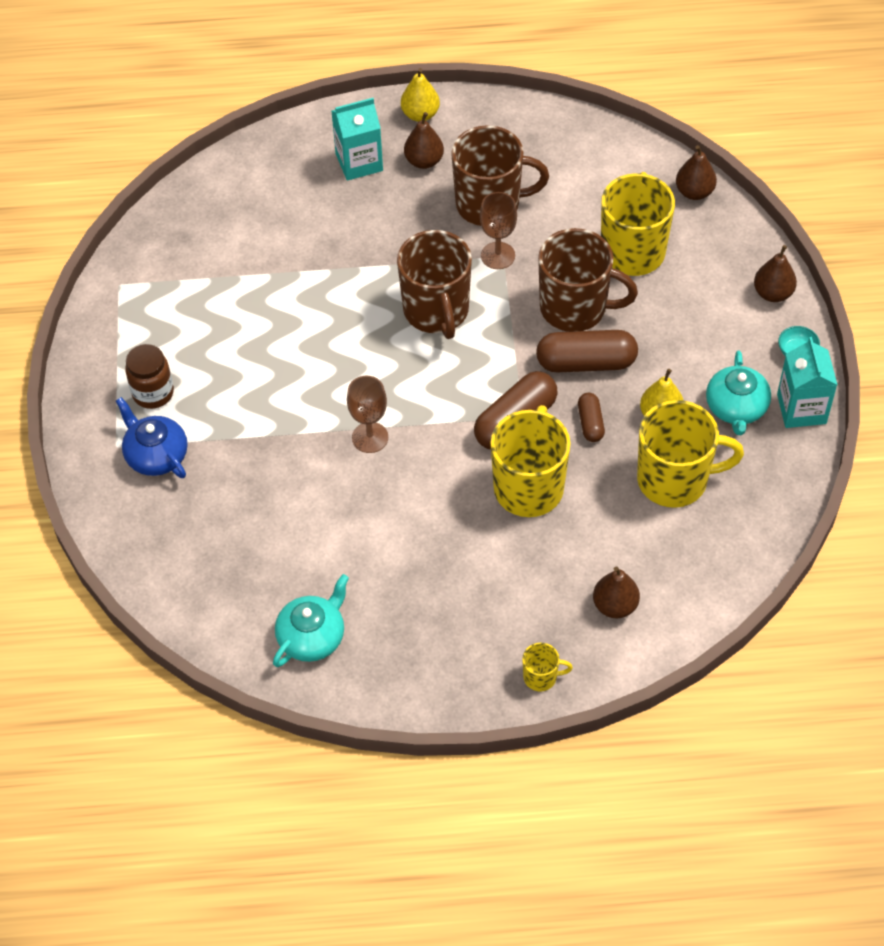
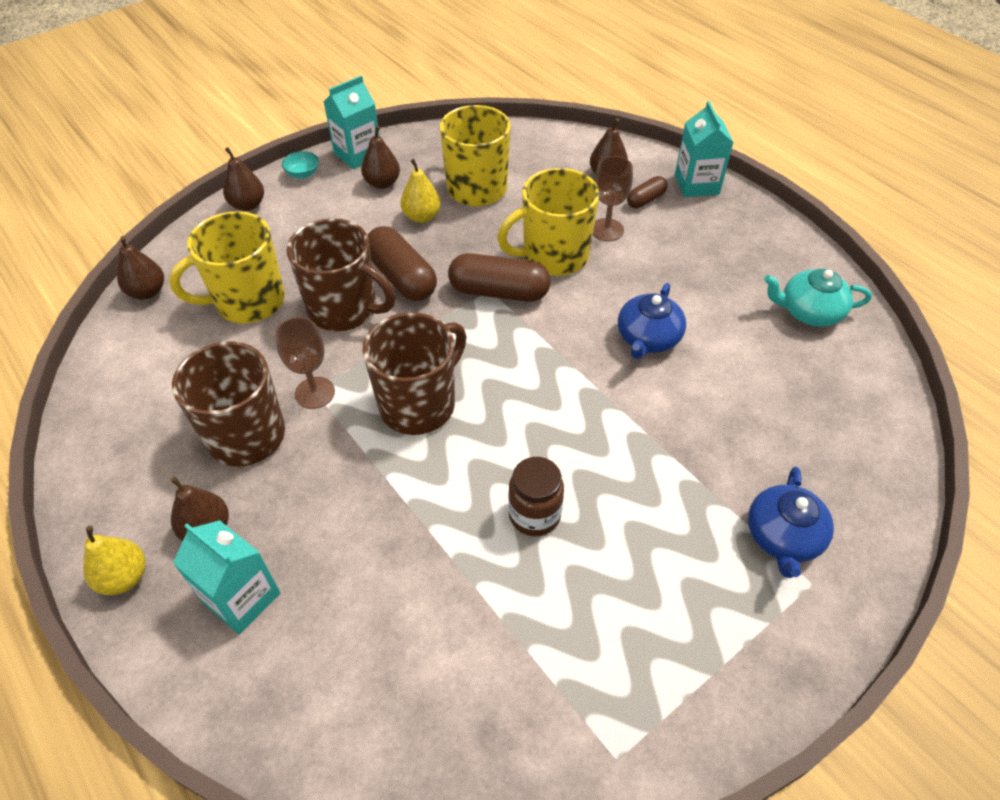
camera: 125 degrees left, 5 degrees down
brown jar [125,344,174,409] -> brown jar moved to [508,457,564,536]
brown goblet [347,376,388,453] -> brown goblet moved to [593,156,633,241]
yellow mug [522,643,573,692] -> turquoise carton [675,101,734,197]
brown mug [538,228,638,332] -> brown mug turned 135 degrees clockwise [286,218,395,331]
brown capsule [578,393,605,442] -> brown capsule moved to [627,176,668,208]
turquoise teapot [706,351,771,435] -> brown pear [361,126,400,189]
none -> blue teapot [618,283,686,359]

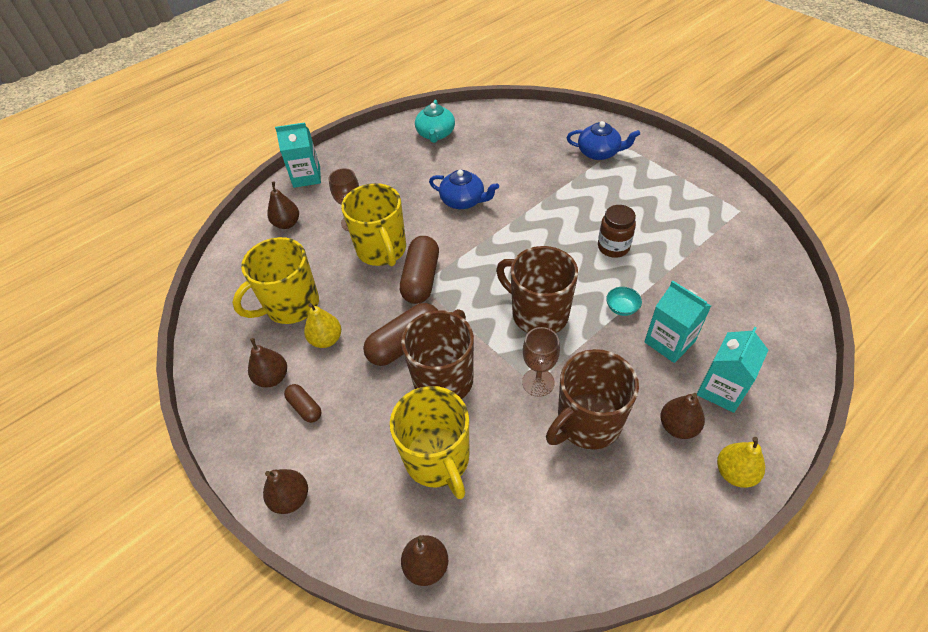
camera: 90 degrees left, 0 degrees up
turquoise bowl [282,151,319,179] -> turquoise bowl moved to [606,287,642,316]
turquoise carton [323,76,379,169] -> turquoise carton moved to [644,281,711,363]
brown capsule [627,176,668,208] -> brown capsule moved to [284,384,322,423]

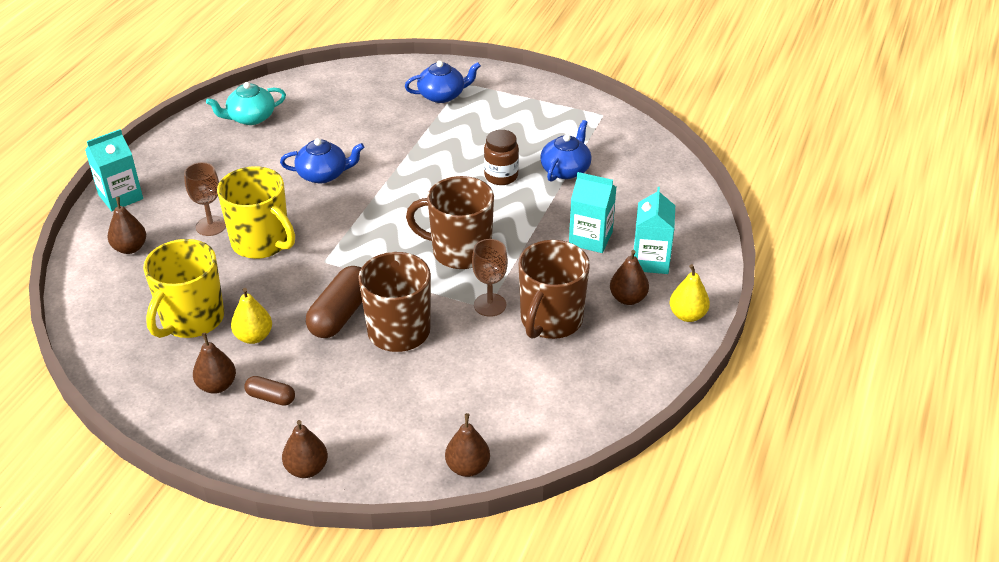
camera: 30 degrees left, 10 degrees down
yellow mug [390,386,469,499] -> none
brown capsule [400,236,439,304] -> none
turquoise teapot [415,99,455,143] -> turquoise teapot turned 90 degrees clockwise [206,82,286,125]
turquoise bowl [606,287,642,316] -> none
none -> blue teapot [540,120,592,182]

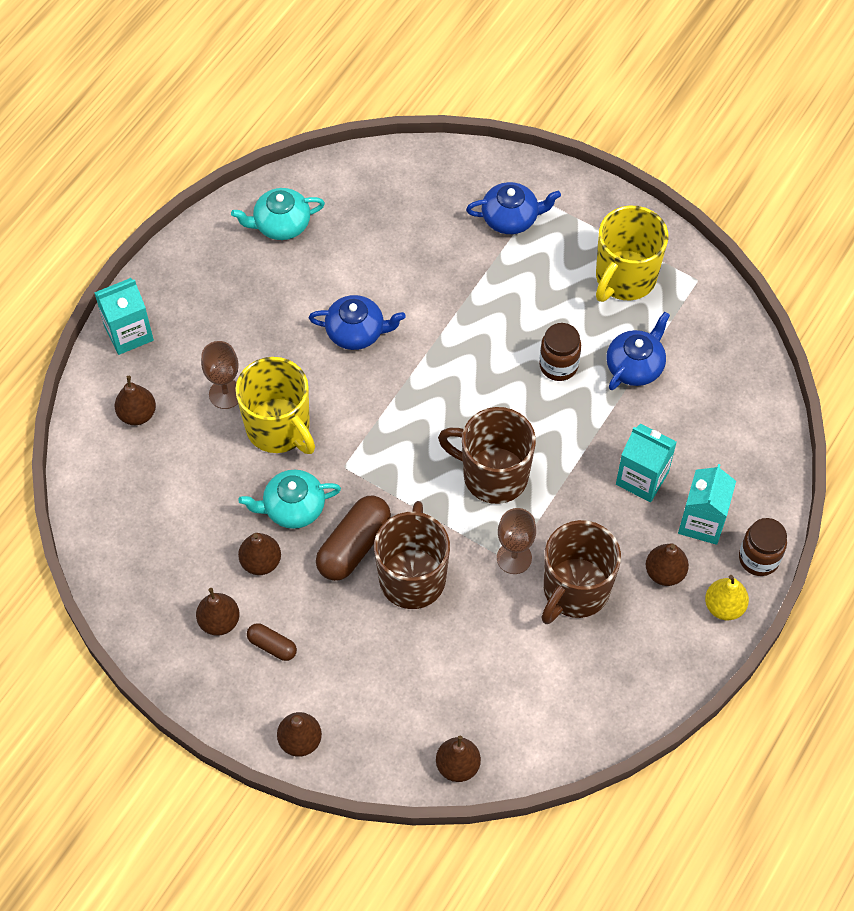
camera: 10 degrees right, 20 degrees up
yellow mug [143,239,224,338] -> yellow mug moved to [596,206,668,302]
yellow pear [231,288,272,344] -> brown pear [238,533,281,575]
none -> turquoise teapot [238,469,341,529]
none -> brown jar [739,518,787,576]

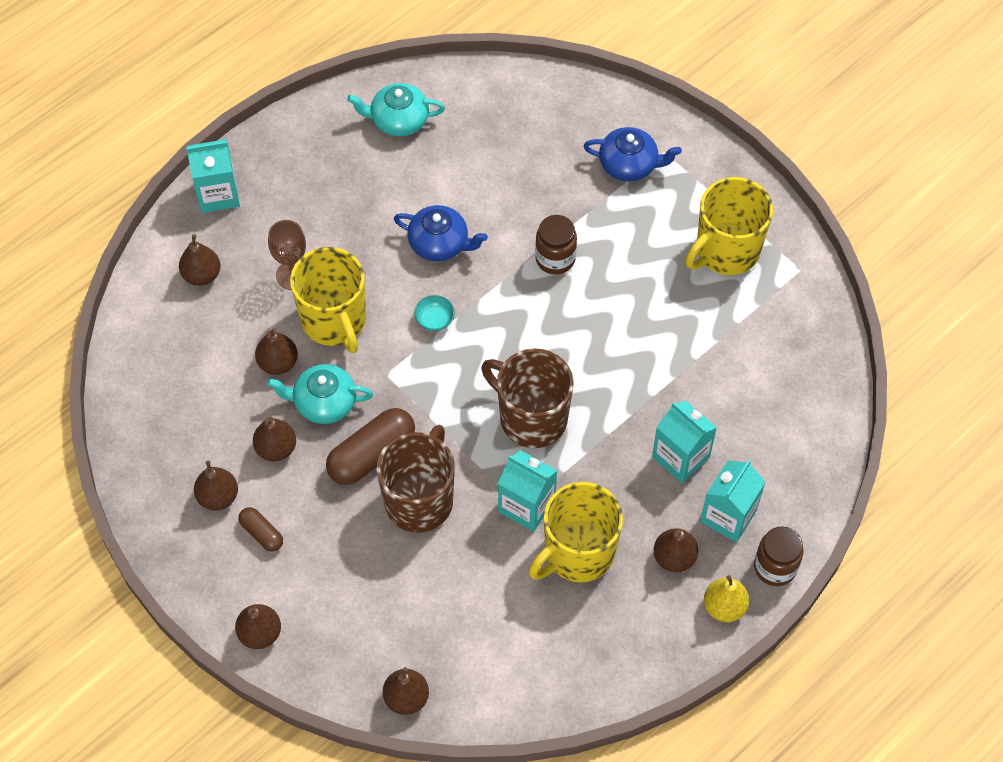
camera: 15 degrees right, 0 degrees up
brown goblet [497,508,536,574] -> turquoise carton [498,450,557,532]
brown jar [539,323,581,381] -> brown jar moved to [535,215,577,275]
brown mug [541,520,621,624] -> yellow mug [529,482,623,583]
blue teapot [606,312,670,390] -> none
none -> brown pear [255,327,298,375]
none -> turquoise bowl [414,295,455,331]

